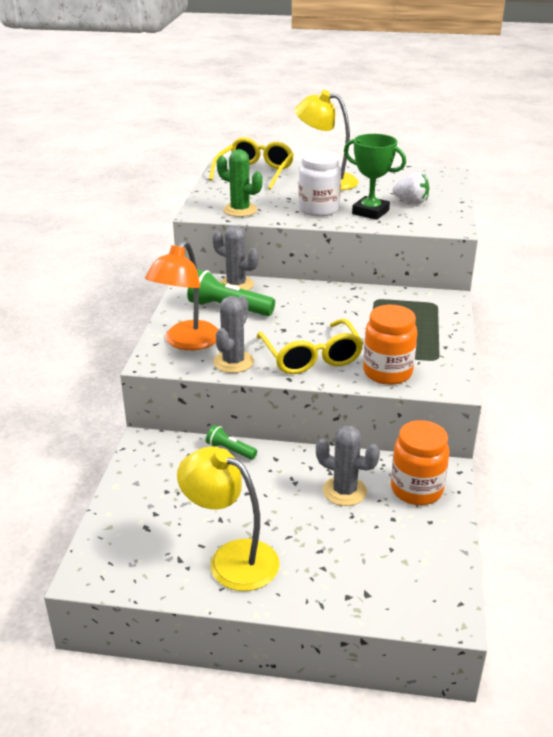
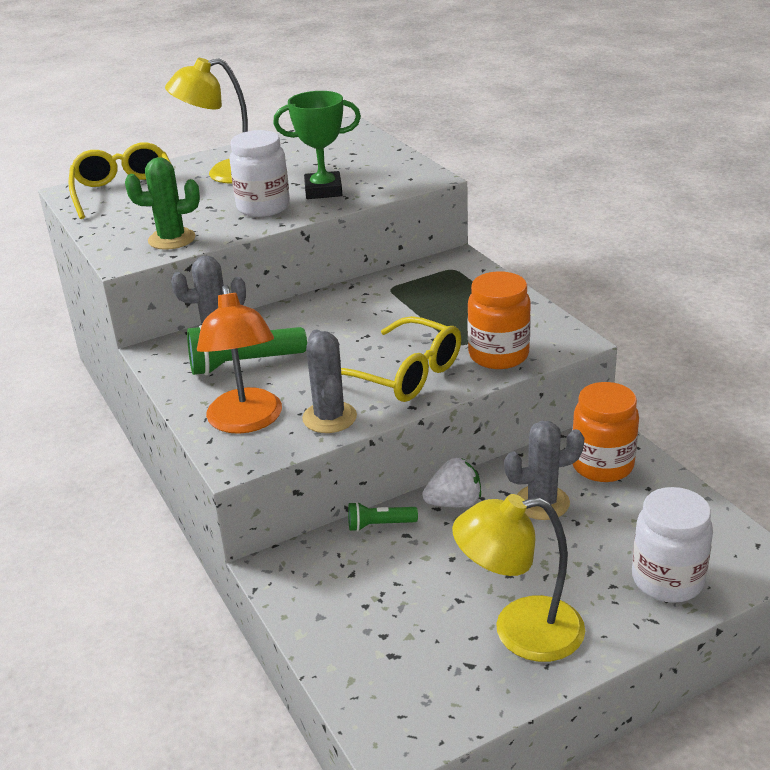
camera: 35 degrees left, 0 degrees up
white strawberry [392,172,429,204] -> white strawberry moved to [422,458,481,507]
none -> white jar [632,487,713,603]

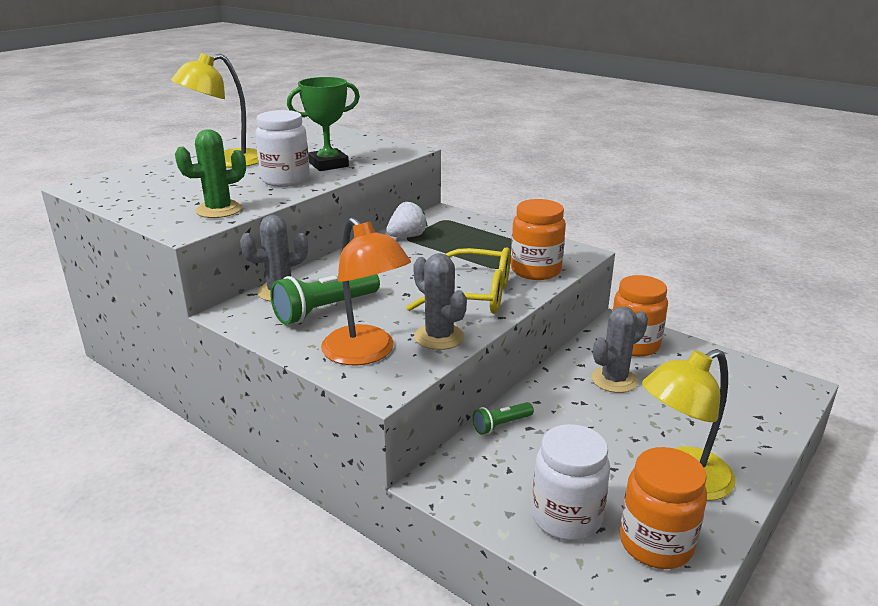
camera: 25 degrees left, 5 degrees down
yellow glasses [69,142,171,219] -> none
white strawberry [422,458,481,507] -> white strawberry moved to [386,201,427,237]
white jar [632,487,713,603] -> white jar moved to [532,424,610,541]
none -> orange jar [620,447,707,569]

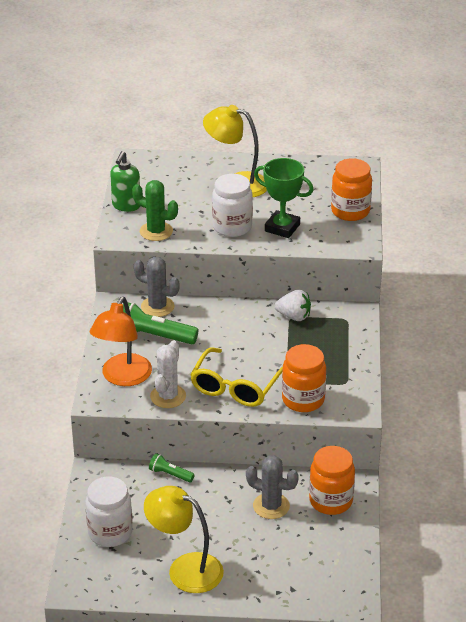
camera: 55 degrees right, 10 degrees up
yellow glasses [406,247,511,314] -> yellow glasses turned 45 degrees clockwise [190,348,283,407]
grey cactus [413,253,467,350] -> white cactus [150,340,186,408]
orange jar [620,447,707,569] -> orange jar moved to [331,158,372,221]
none -> green soap dispenser [110,151,140,212]

